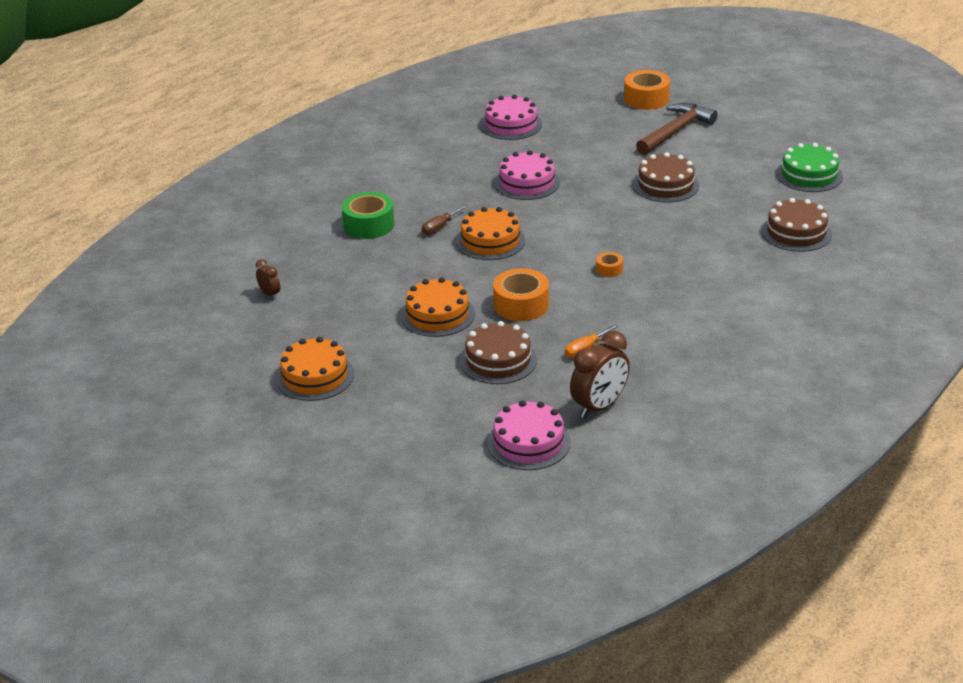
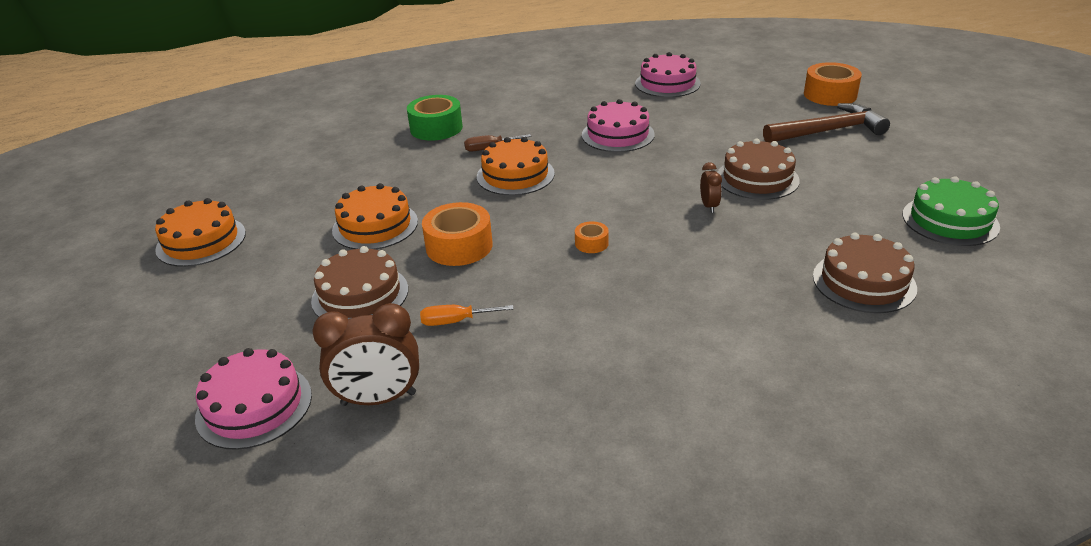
camera: 35 degrees right, 0 degrees up
brown clock [256,259,280,299] -> brown clock moved to [700,162,722,213]

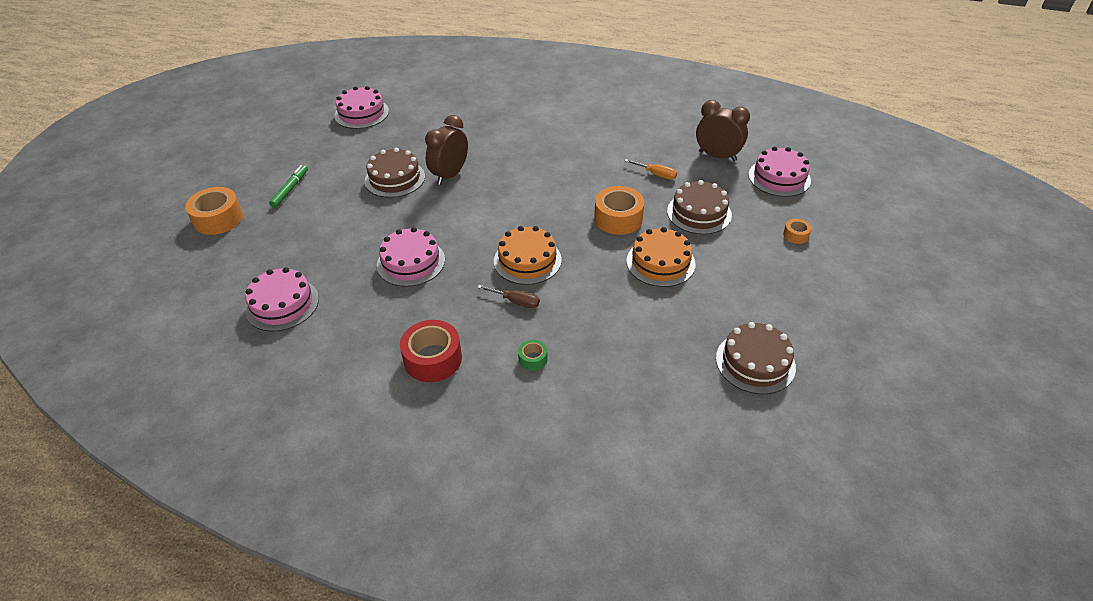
camera: 145 degrees left, 10 degrees up
orange cake [155,198,246,267] -> none
green tape [407,95,463,140] -> green tape [518,340,548,371], size x0.50
orange tape [575,221,609,253] -> orange tape moved to [783,219,812,244]
brown clock [700,162,722,213] -> brown clock [425,115,468,185], size x1.96
brown hammer [763,103,890,143] -> green marker [269,165,308,208]
brown cake [813,233,917,313] -> brown cake moved to [716,322,796,394]
green cake [903,176,1000,246] -> pink cake [335,86,389,129]
none -> red tape [400,320,462,382]

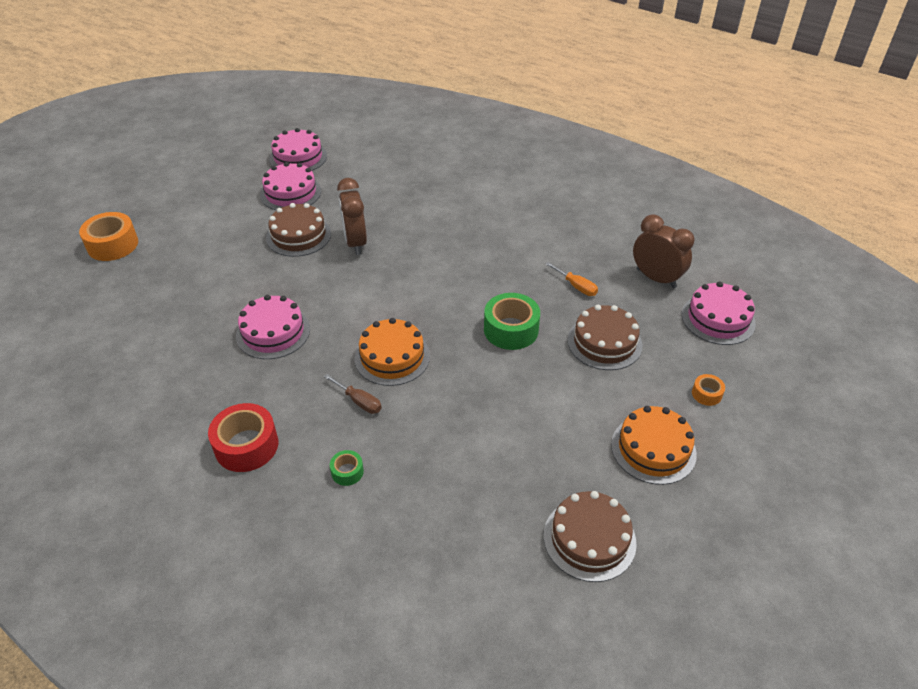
camera: 15 degrees right, 0 degrees up
pink cake [245,267,319,331] -> pink cake moved to [260,162,321,210]
green marker [269,165,308,208] -> none
brown clock [425,115,468,185] -> brown clock turned 60 degrees counterclockwise [337,178,367,255]
orange tape [594,186,644,235] -> green tape [484,293,540,350]
orange cake [626,227,696,287] -> orange cake moved to [611,406,697,485]

